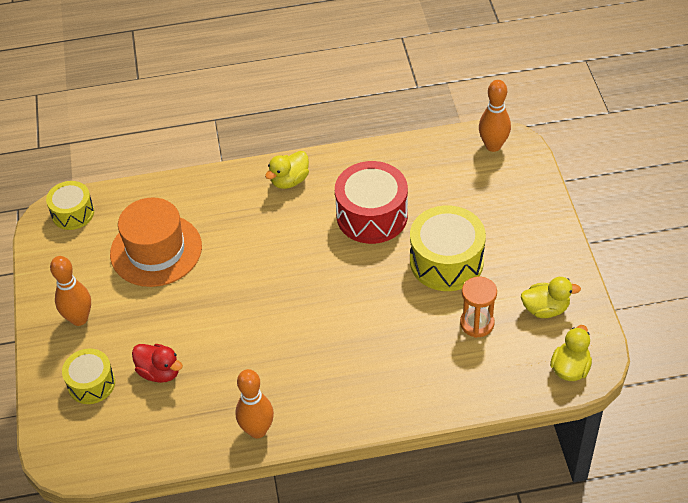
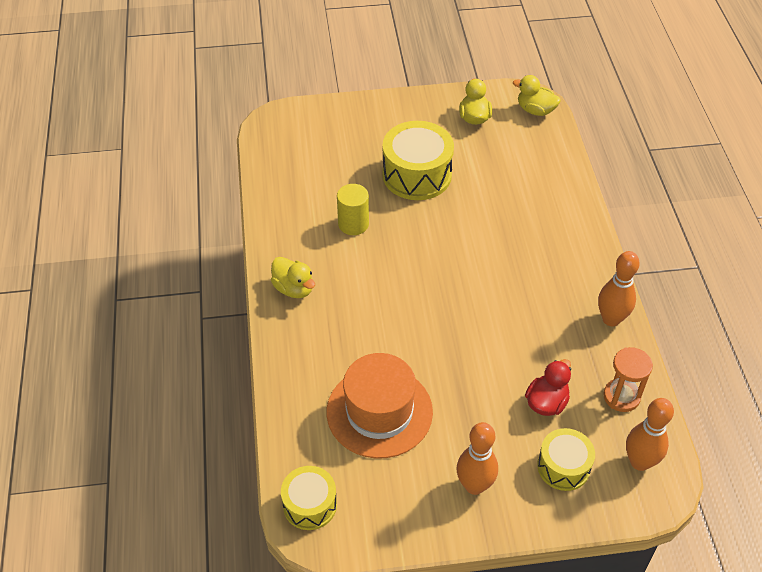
camera: 90 degrees left, 0 degrees up
red drum [335,161,408,244] -> yellow cylinder [337,184,369,235]
orange hourglass [460,277,497,338] -> orange hourglass moved to [603,347,653,412]
orange bowling pin [479,80,511,152] -> orange bowling pin moved to [626,398,674,471]

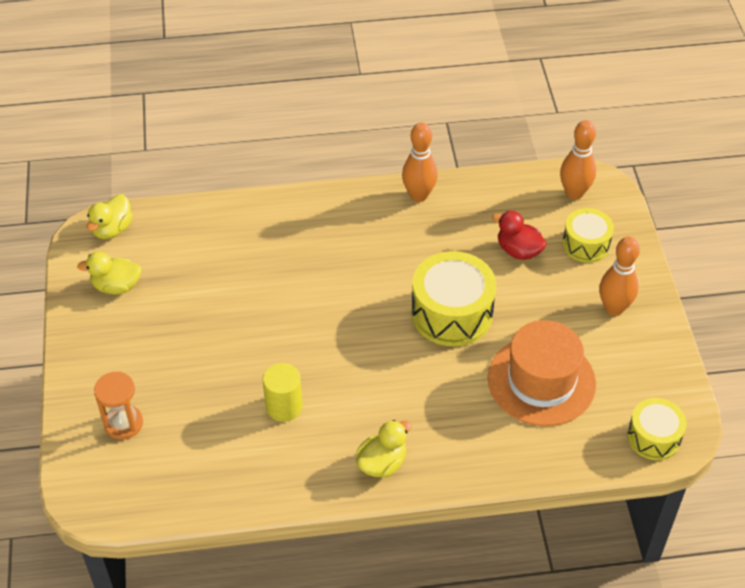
camera: 90 degrees left, 0 degrees up
yellow drum [382,121,454,200] -> yellow drum moved to [411,251,496,346]
orange hourglass [603,347,653,412] -> orange hourglass moved to [94,371,143,440]

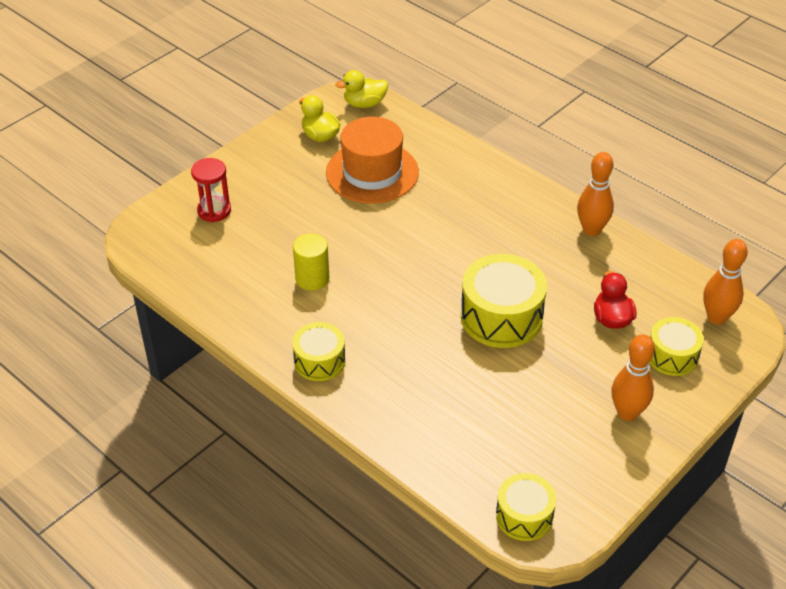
camera: 50 degrees right, 5 degrees down
orange hourglass [94,371,143,440] -> red hourglass [191,158,231,222]
yellow duck [356,420,411,478] -> yellow drum [292,322,346,381]
orange hat [488,320,596,426] -> orange hat moved to [326,117,419,204]

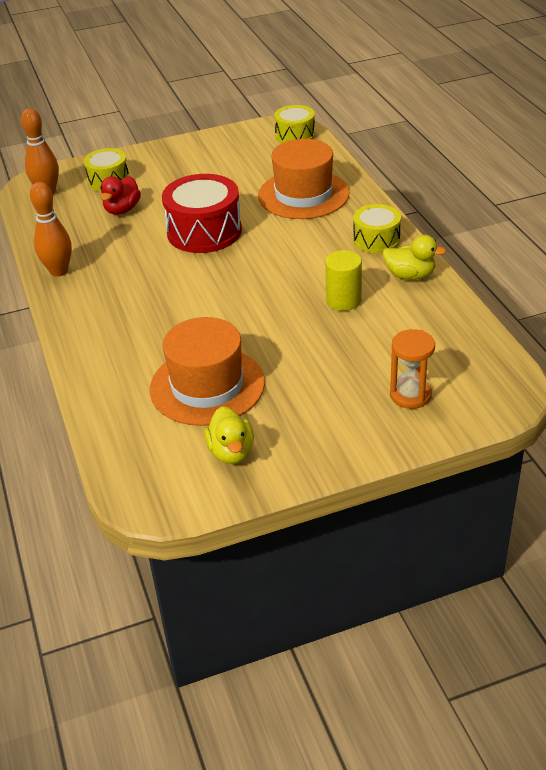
camera: 150 degrees left, 5 degrees down
red hourglass [191,158,231,222] -> orange hourglass [390,329,435,409]
yellow duck [335,70,388,108] -> yellow duck moved to [383,235,447,280]
yellow drum [461,254,547,348] -> red drum [162,174,242,253]
orange bowling pin [611,334,655,421] -> none
none -> orange hat [258,139,350,219]

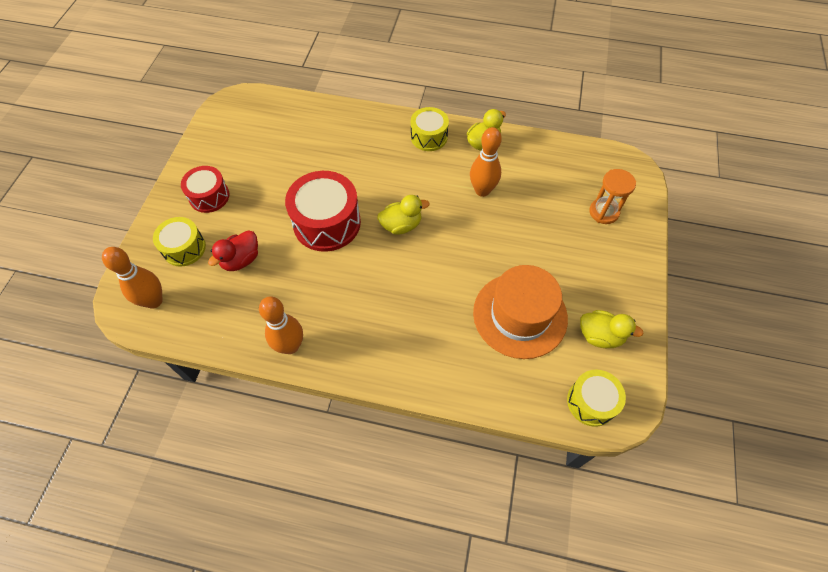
camera: 60 degrees left, 20 degrees up
red duck [100,176,141,215] -> red duck turned 75 degrees clockwise [208,230,258,271]
orange hat [258,139,350,219] -> none
yellow drum [274,105,315,143] -> yellow drum moved to [567,369,626,427]
yellow cylinder [325,250,362,311] -> orange bowling pin [470,127,502,197]
none -> red drum [181,166,230,213]
none -> yellow duck [377,195,430,235]

